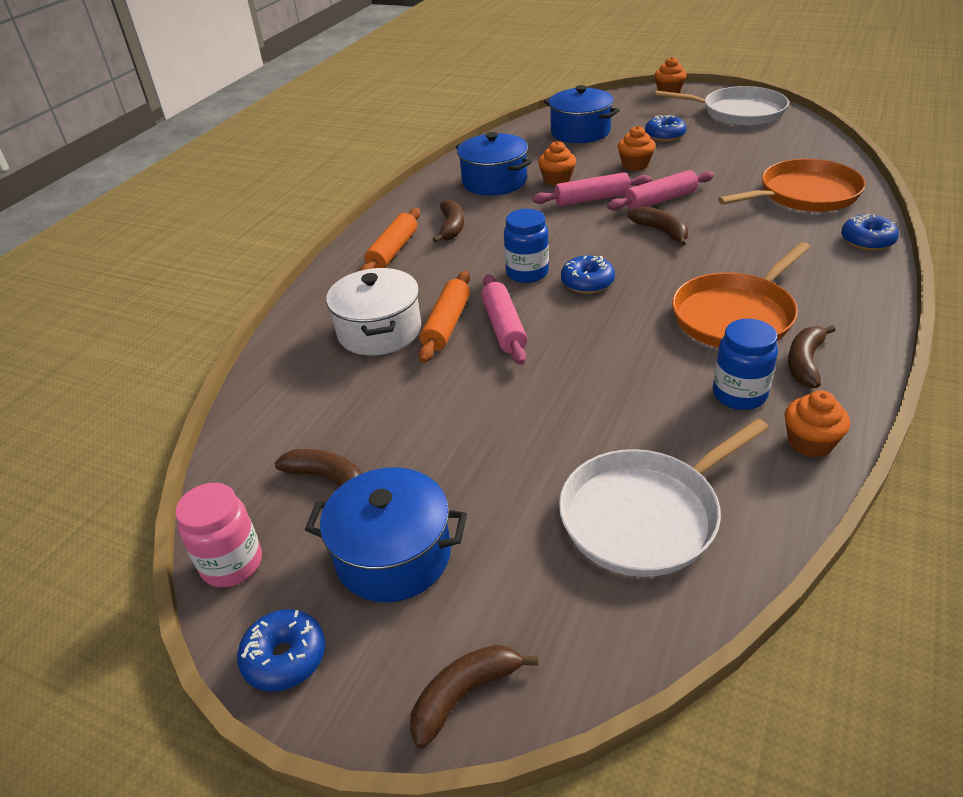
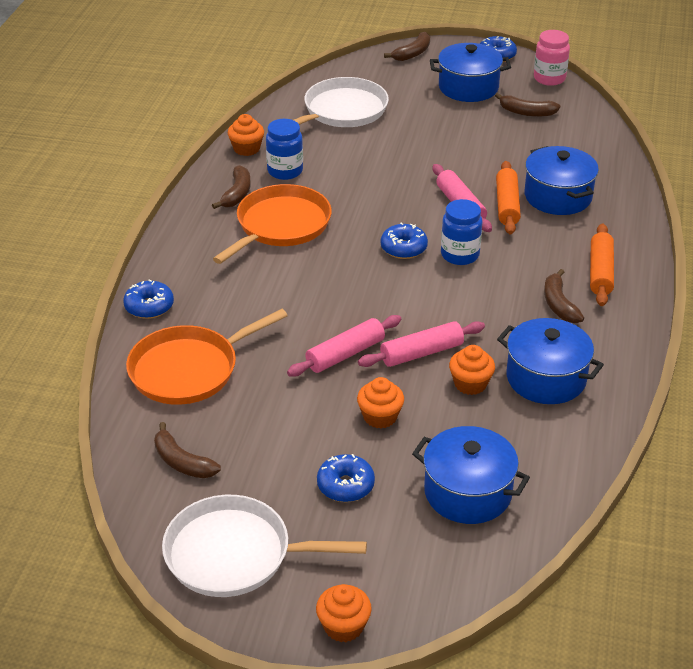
camera: 165 degrees right, 0 degrees up
white pot [326,268,421,355] -> blue pot [525,146,599,215]
brown banana [627,206,688,246] -> brown banana moved to [154,422,221,478]

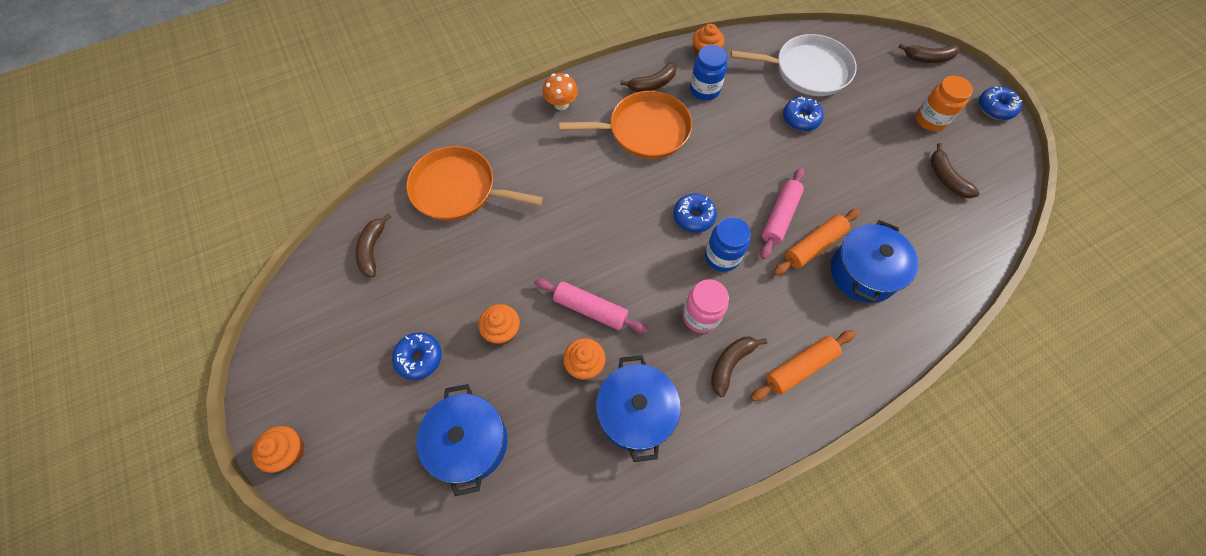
camera: 50 degrees right, 25 degrees up
blue donut [123,279,174,319] -> blue donut moved to [783,96,824,131]
white pan [162,495,367,597] -> none
pink rolling pin [287,315,401,377] -> none
blue pot [430,43,511,102] -> orange jar [916,76,973,131]
pink jar [534,30,570,86] -> pink jar moved to [683,279,729,333]
none -> orange mushroom [542,73,578,110]

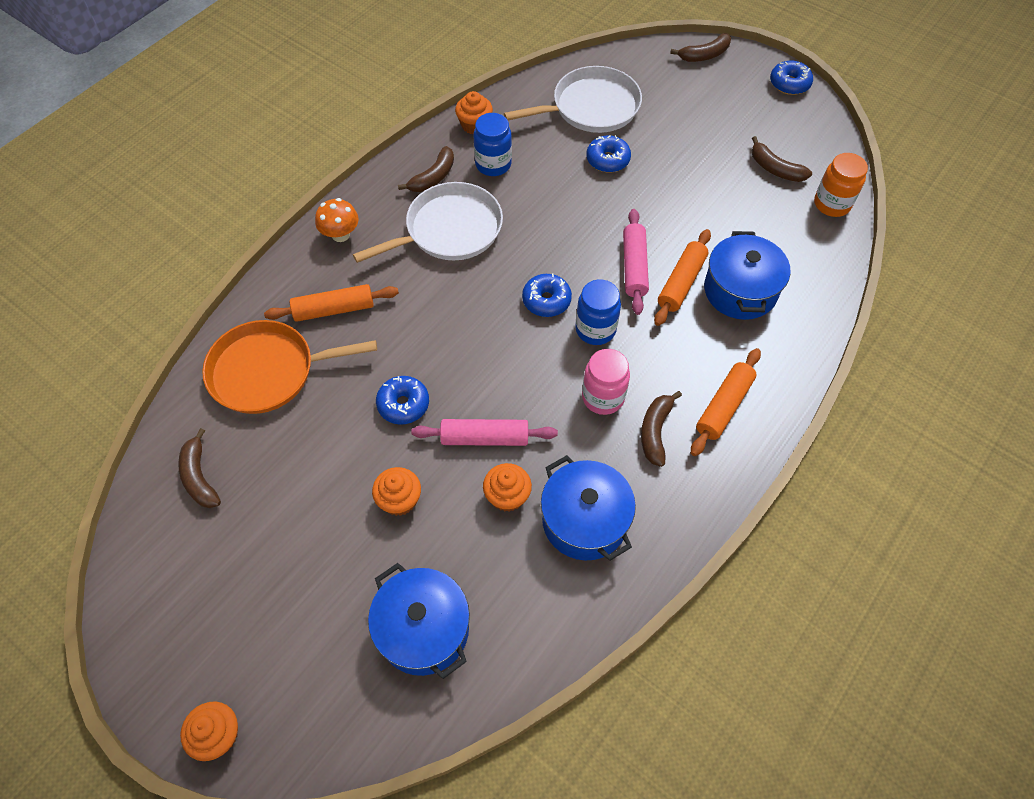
camera: 25 degrees left, 5 degrees down
blue donut [392,332,442,380] -> blue donut moved to [376,376,429,425]
orange pan [559,91,692,159] -> white pan [353,182,503,263]
orange jar [916,76,973,131] -> orange jar moved to [814,153,868,217]
none -> orange rolling pin [264,284,399,322]

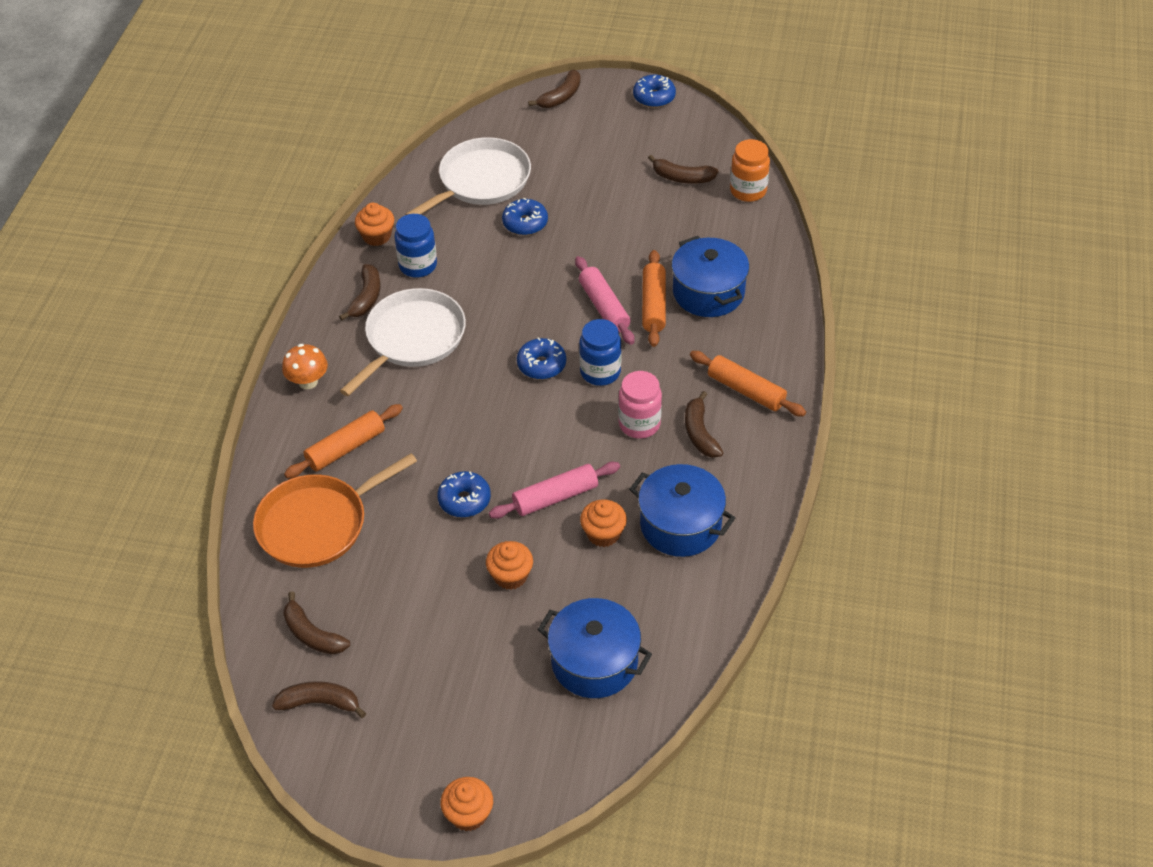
camera: 25 degrees left, 10 degrees down
orange rolling pin [691,348,761,456] -> orange rolling pin turned 60 degrees counterclockwise [690,351,806,416]
none -> brown banana [272,681,366,718]

